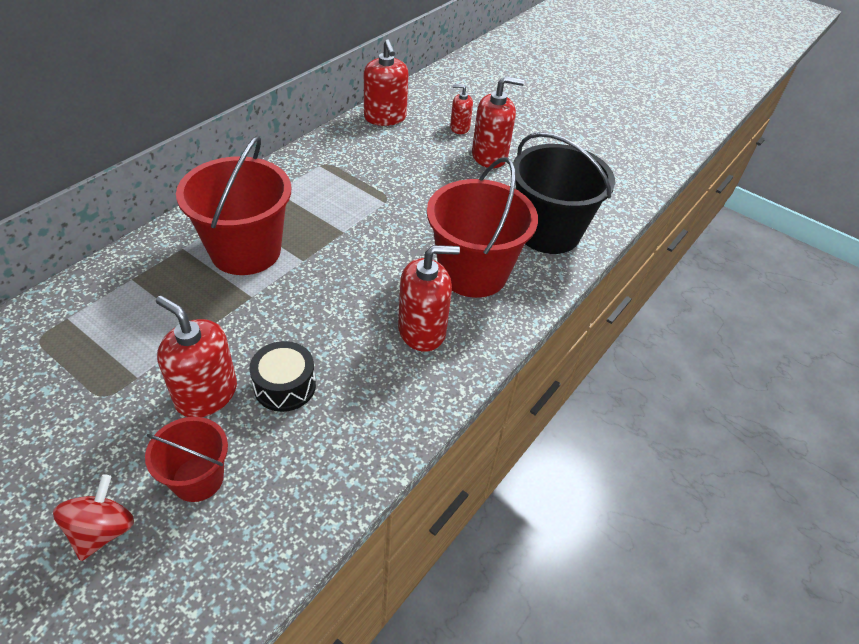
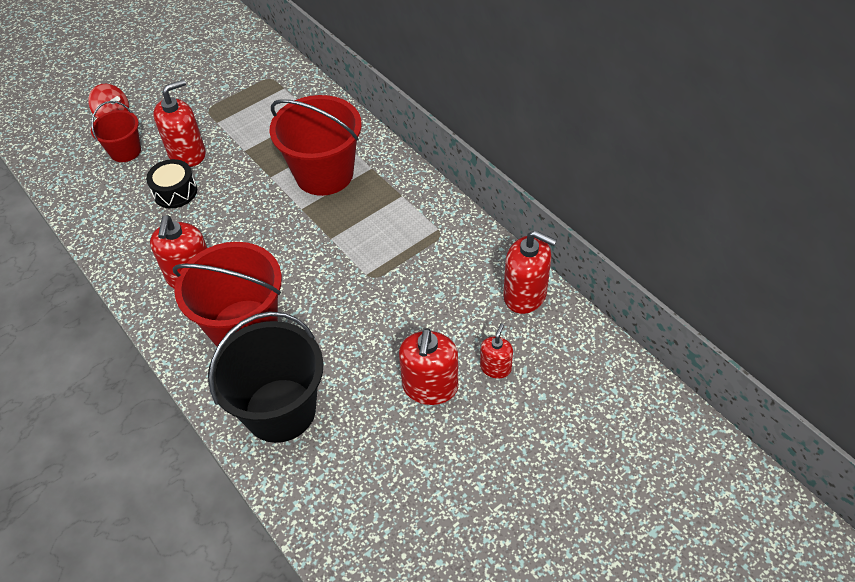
camera: 110 degrees right, 5 degrees up
red soap dispenser [364,39,409,126] -> red soap dispenser turned 150 degrees counterclockwise [503,230,557,314]

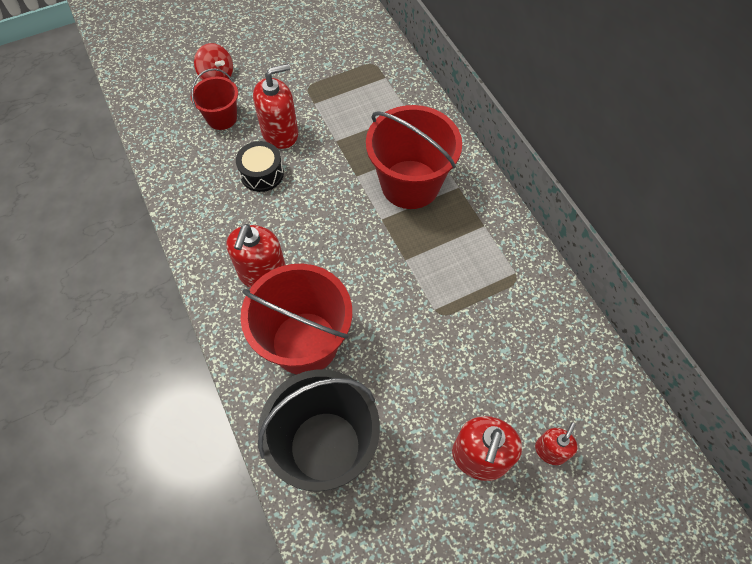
camera: 10 degrees right, 10 degrees up
red soap dispenser [503,230,557,314] -> none

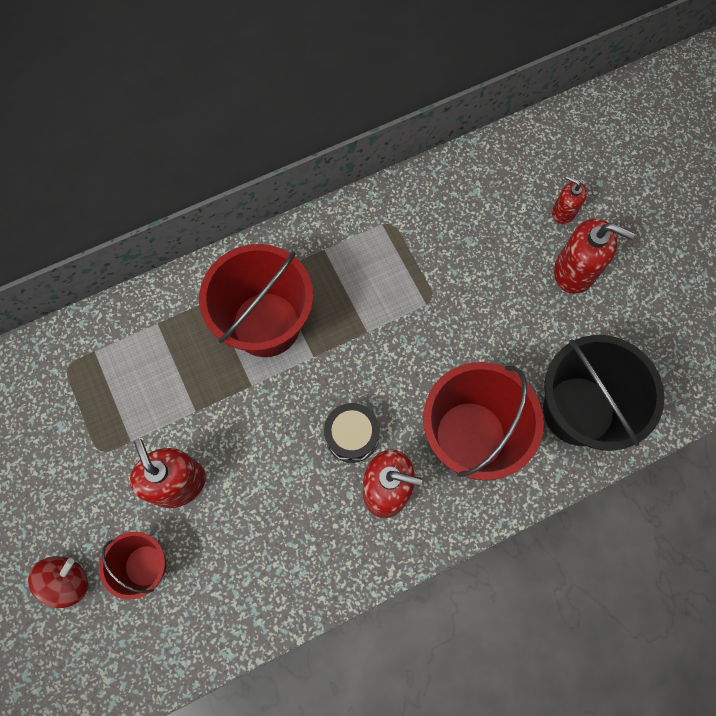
camera: 90 degrees left, 10 degrees up
black drum [236,141,284,192] -> black drum moved to [324,403,380,463]

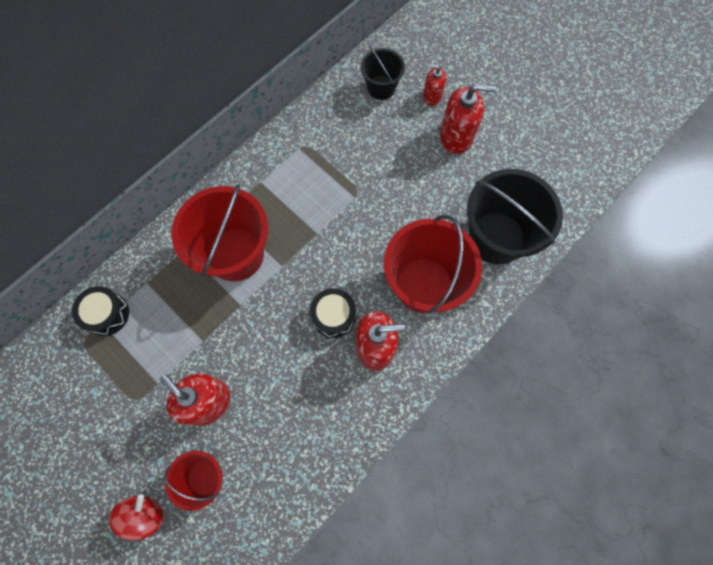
camera: 20 degrees left, 0 degrees up
none -> black drum [72,286,129,336]
none -> black bucket [361,46,405,100]

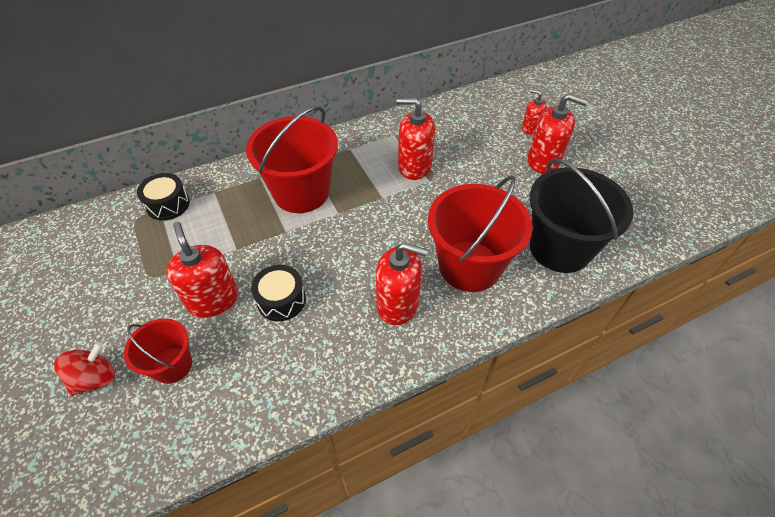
camera: 20 degrees right, 20 degrees down
black drum [310,288,356,338] -> black drum moved to [251,265,306,321]
black bucket [361,46,405,100] -> none
none -> red soap dispenser [397,98,435,180]

